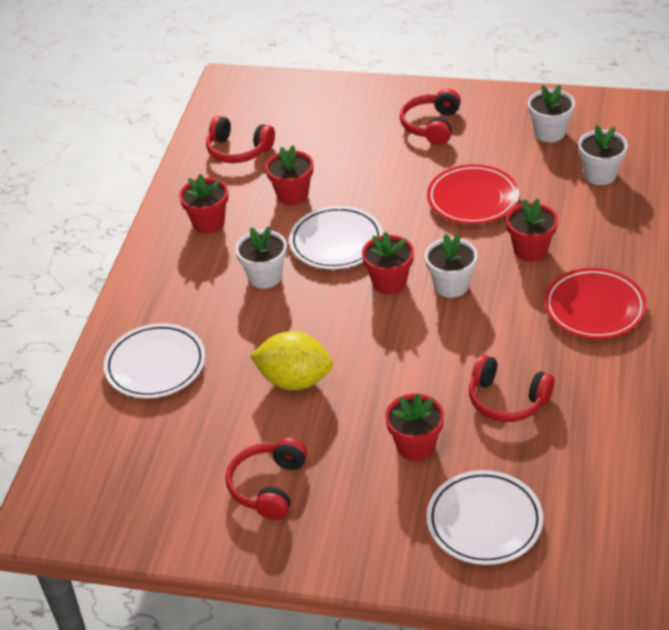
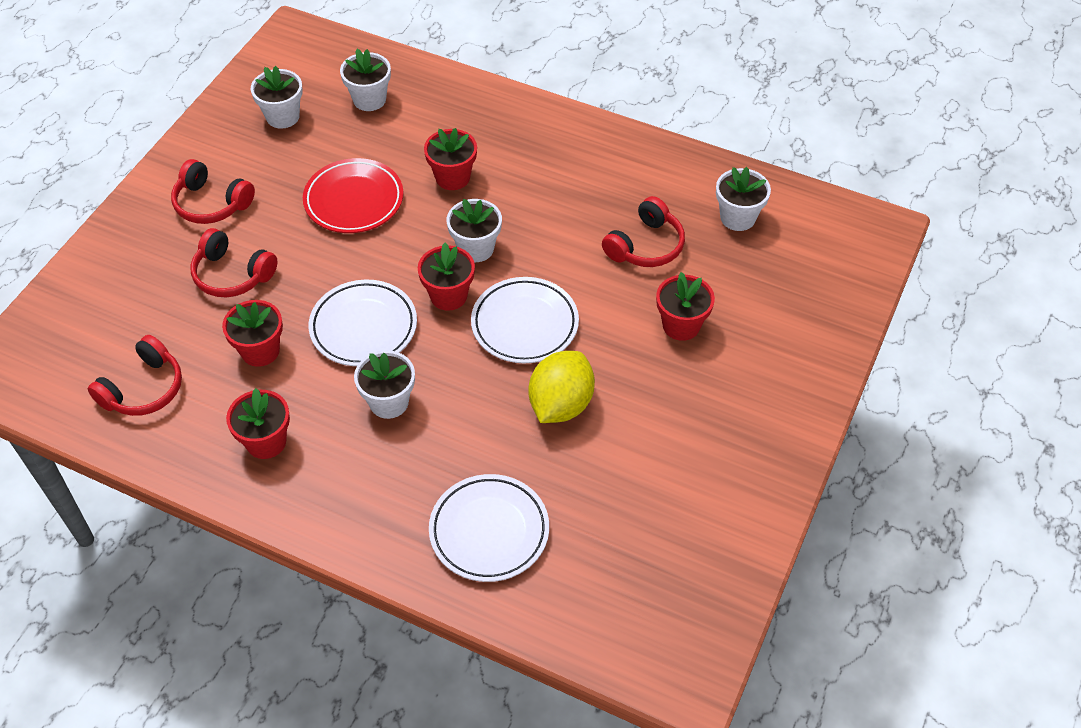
camera: 80 degrees left, 10 degrees up
red headphones [226,438,307,520] -> red headphones moved to [191,228,278,297]
white plate [427,470,543,565] -> white plate moved to [471,277,579,363]
red plate [544,268,647,339] -> none
none -> white flower pot [716,167,771,231]

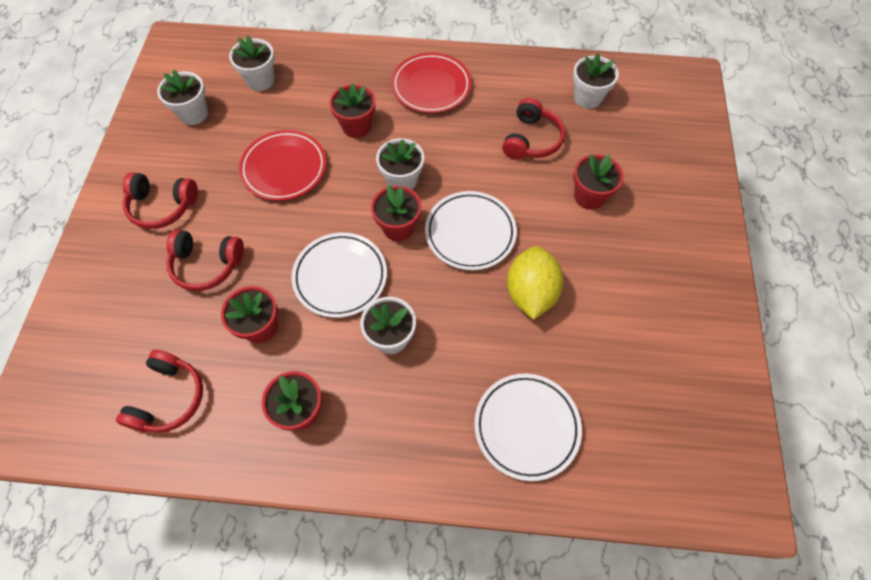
camera: 20 degrees left, 10 degrees up
none -> red plate [391,53,471,113]

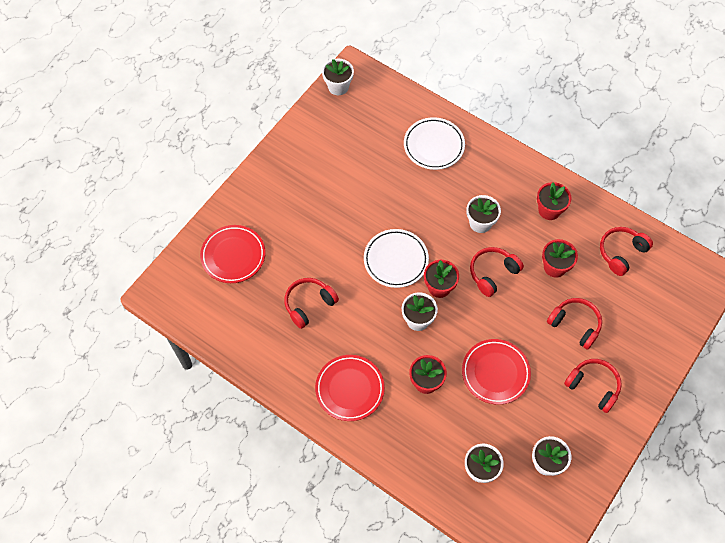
camera: 150 degrees left, 0 degrees up
white plate [291,233,387,318] -> red headphones [470,247,524,297]
yellow lemon [507,246,564,320] -> none
white flower pot [573,53,619,109] -> white flower pot moved to [322,59,354,95]
red flower pot [573,154,624,210] -> none
none -> red plate [200,225,265,283]

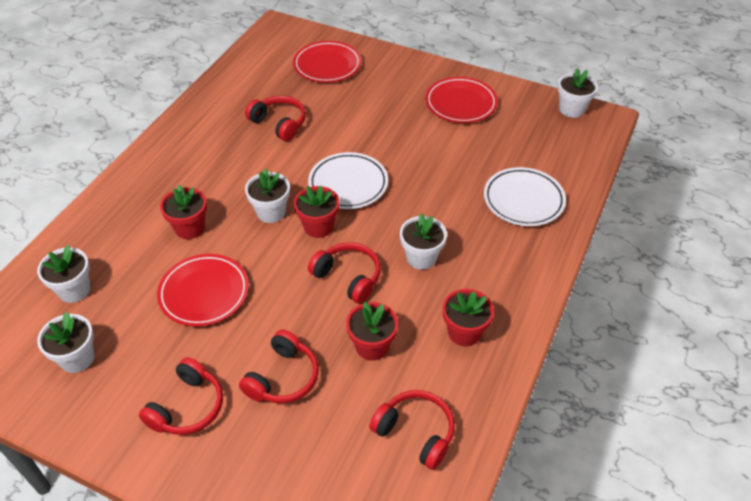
camera: 80 degrees right, 15 degrees down
red plate [315,355,385,421] -> red plate moved to [425,77,498,123]

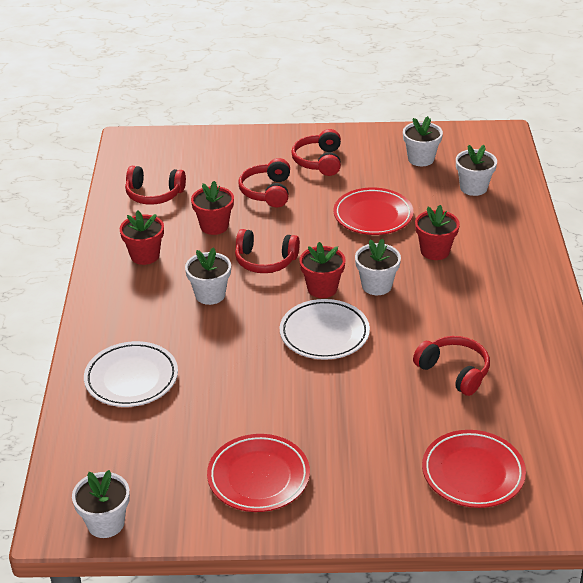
camera: 155 degrees right, 10 degrees down
red headphones [245,96,306,141] -> red headphones turned 150 degrees counterclockwise [413,336,490,396]

